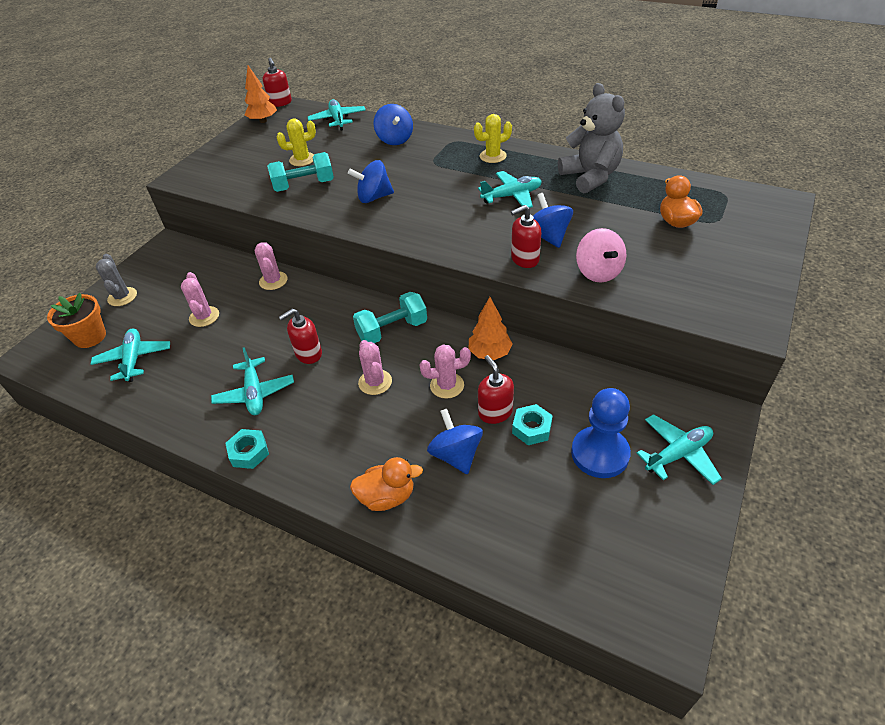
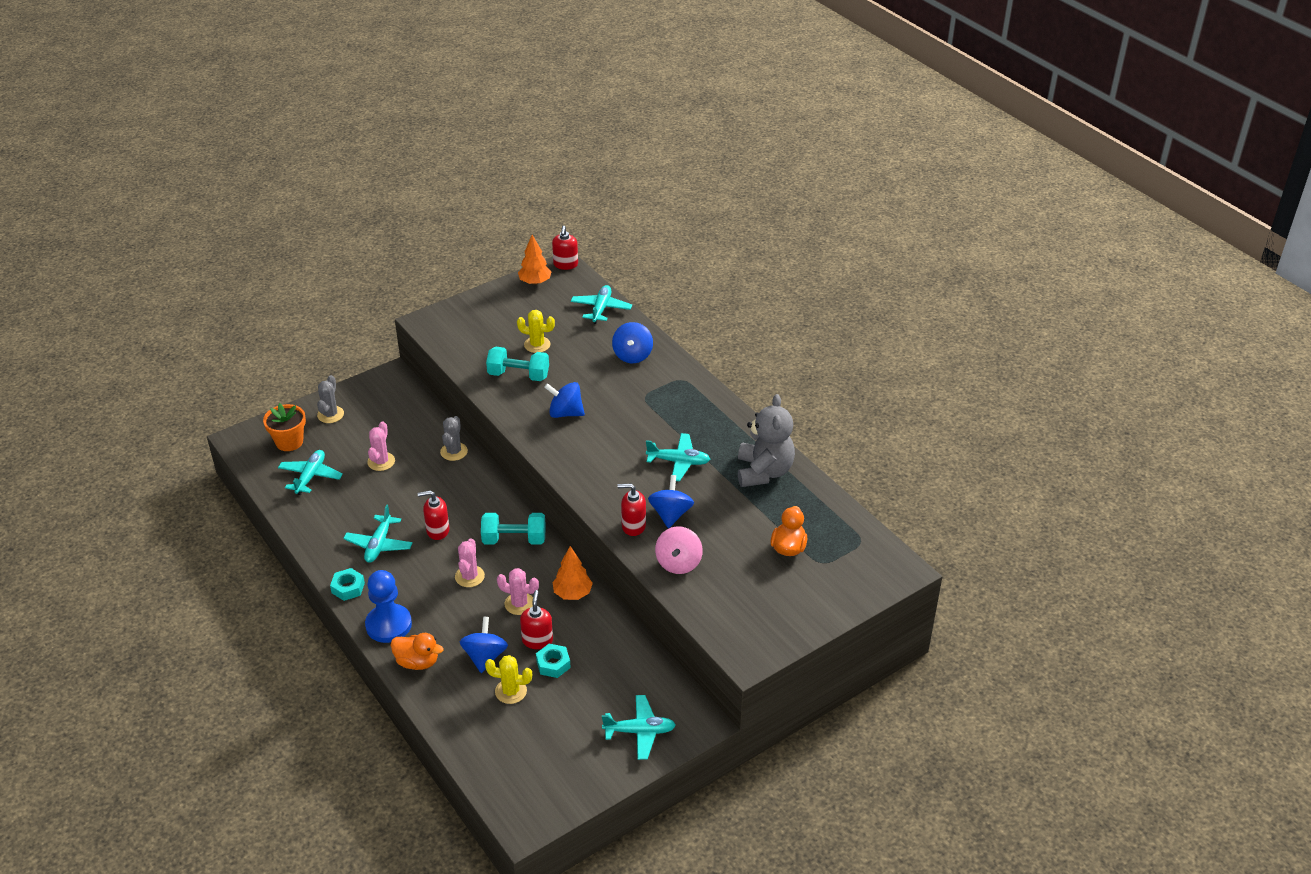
camera: 25 degrees right, 5 degrees down
pink cactus [255,242,287,290] -> grey cactus [440,416,468,461]
yellow cactus [474,114,512,163] -> yellow cactus moved to [485,655,532,704]
blue pawn [571,388,631,478] -> blue pawn moved to [365,570,412,643]

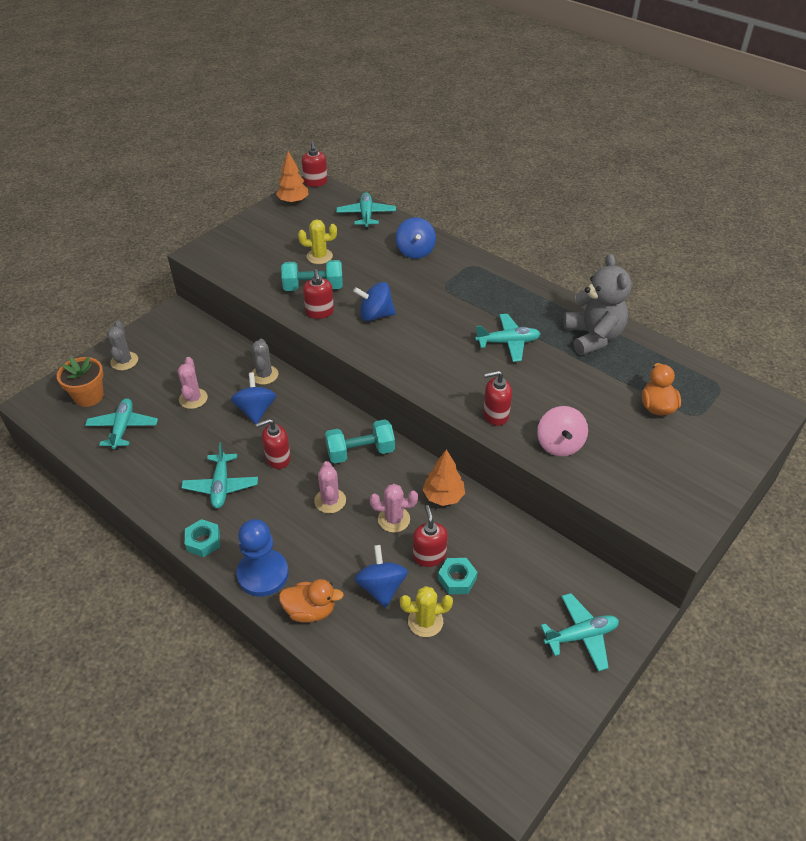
camera: 15 degrees left, 5 degrees up
blue spinning top [648,475,694,528] -> blue spinning top moved to [231,372,276,424]
none -> red soap dispenser [303,269,334,319]

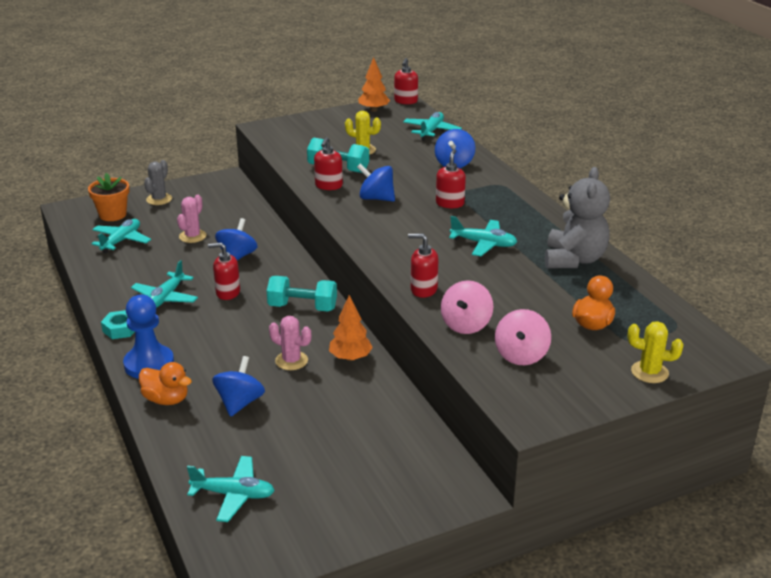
camera: 25 degrees right, 15 degrees down
grey cactus [252,339,278,385] -> none
pink cactus [314,461,346,513] -> none
yellow cactus [400,586,453,637] -> yellow cactus moved to [628,321,684,383]
red soap dispenser [413,505,448,567] -> red soap dispenser moved to [436,149,466,208]
turquoise nut [438,558,477,594] -> none
turquoise plane [541,593,619,671] -> turquoise plane moved to [187,456,275,522]
none -> pink spinning top [495,309,551,365]

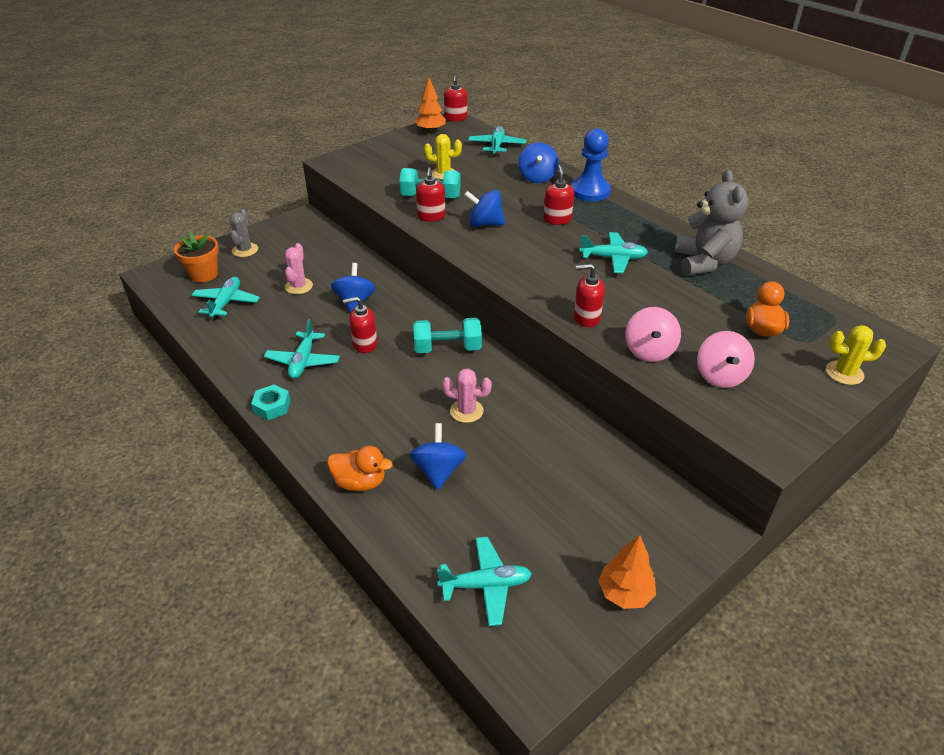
camera: 15 degrees left, 10 degrees up
blue pawn [123,295,174,379] -> blue pawn moved to [571,128,611,202]
orange tree [329,295,373,361] -> orange tree moved to [598,535,656,609]

